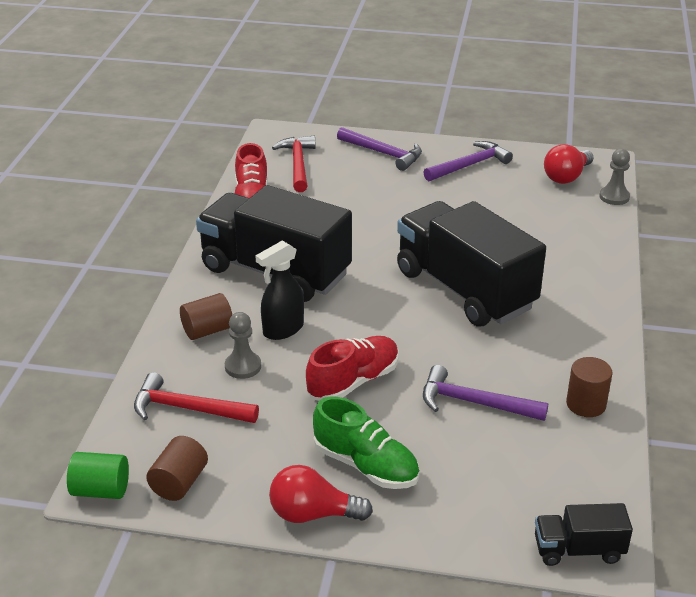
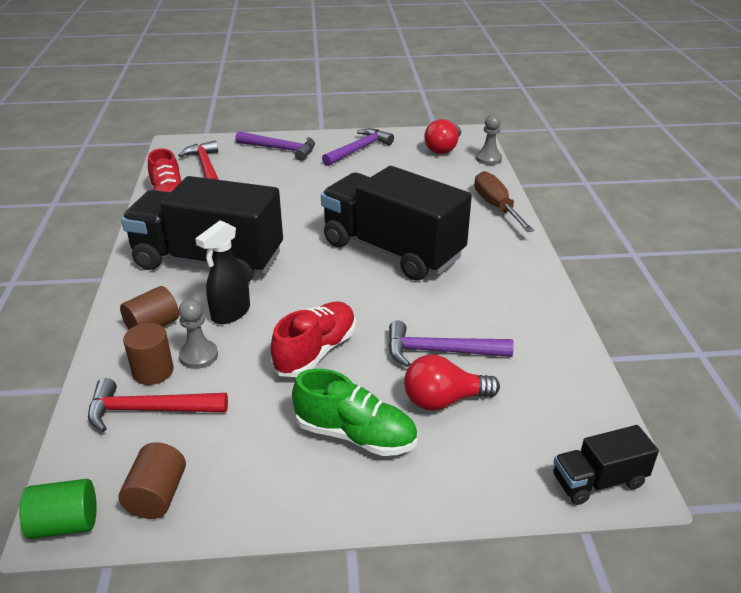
camera: 15 degrees left, 0 degrees up
red light bulb [269,465,373,523] -> red light bulb moved to [404,355,500,410]
brown cylinder [566,357,612,417] -> brown cylinder moved to [123,323,174,385]
none -> brown screwdriver [474,171,534,232]

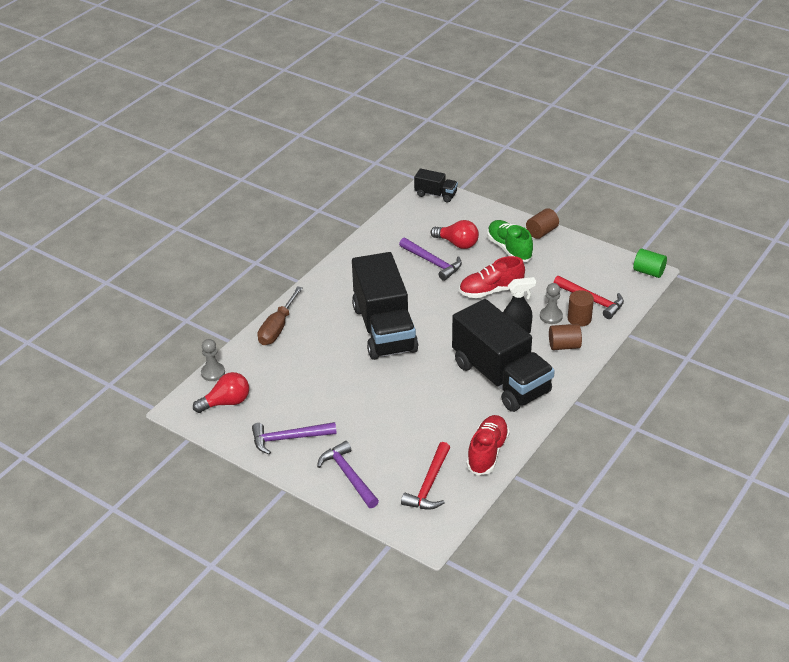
camera: 140 degrees left, 5 degrees up
brown cylinder [119,442,186,519] -> brown cylinder moved to [526,208,559,239]

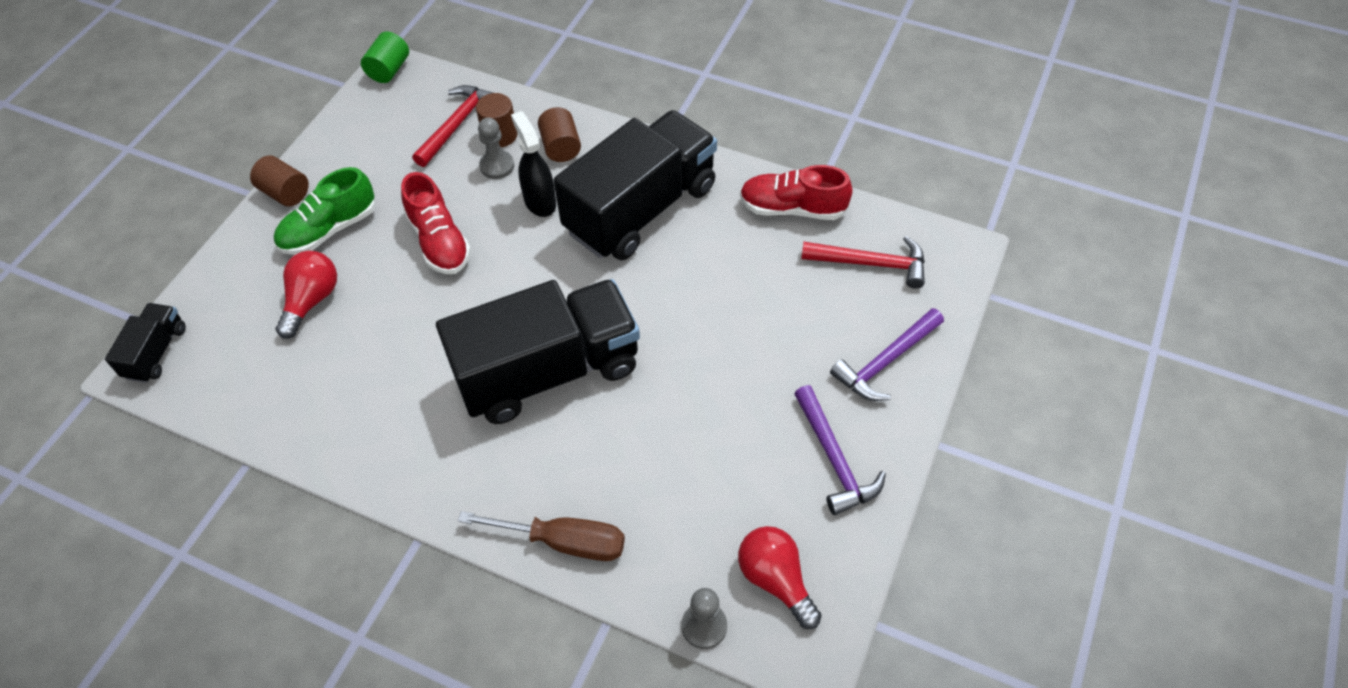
camera: 100 degrees left, 15 degrees up
purple hammer [399,238,462,281] -> none

